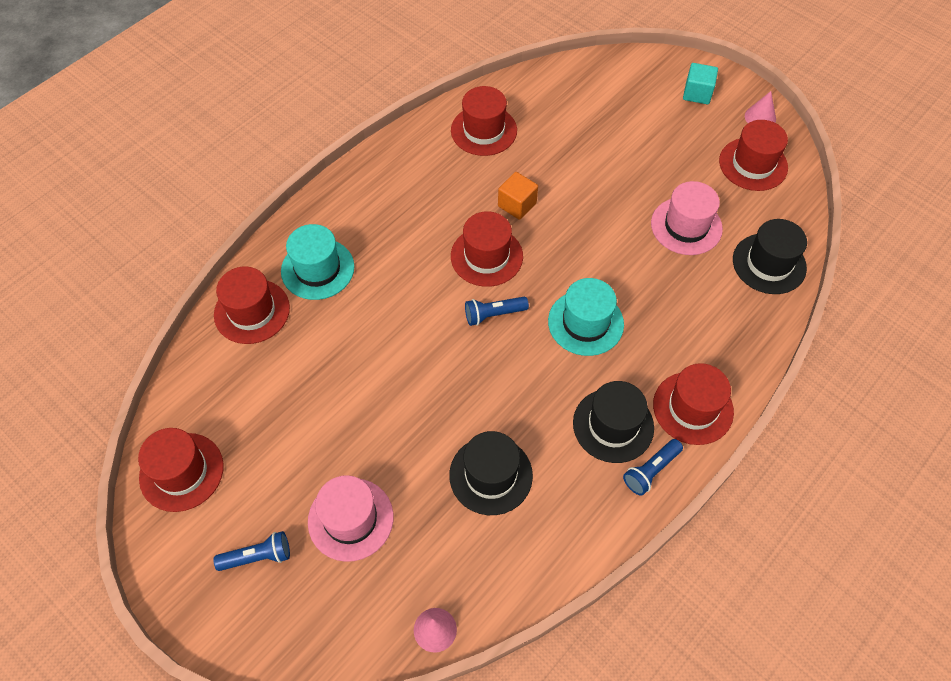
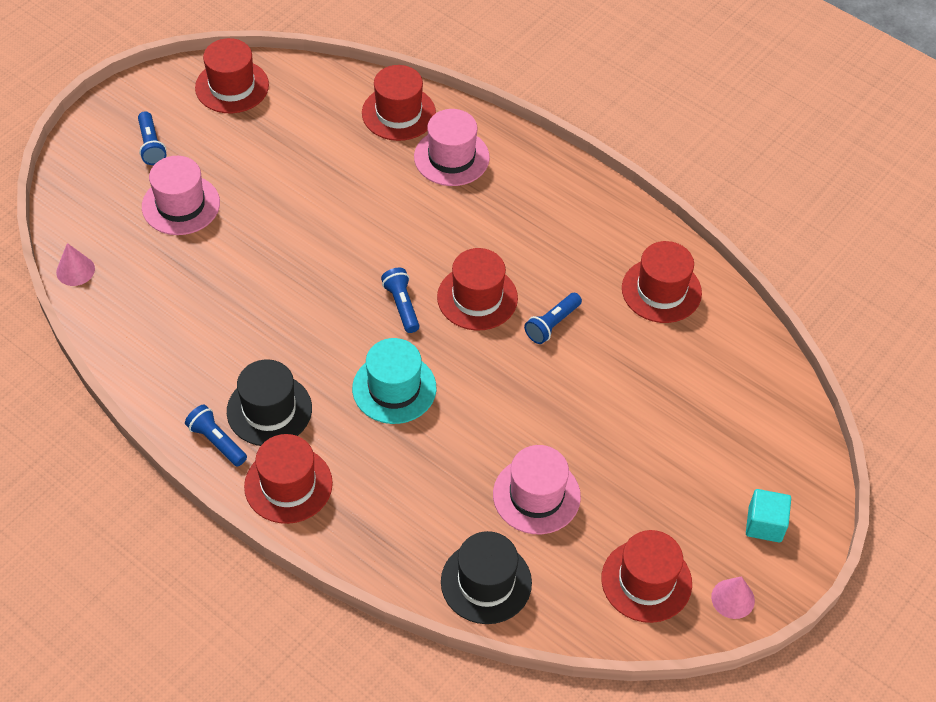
camera: 85 degrees right, 5 degrees down
turquoise hat [281,224,354,300] -> pink hat [414,109,490,186]
black hat [449,431,533,515] -> none
orange cube [498,172,538,220] -> blue flashlight [524,293,582,344]

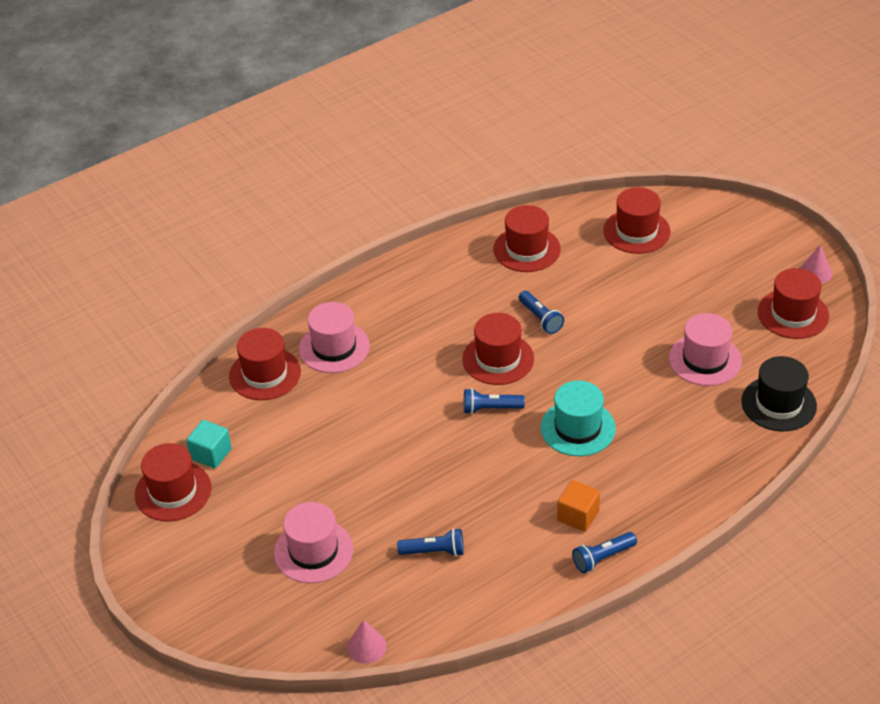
camera: 70 degrees left, 10 degrees down
blue flashlight [138,111,167,165] -> blue flashlight moved to [397,528,464,557]
black hat [227,359,312,446] -> orange cube [557,480,600,532]
red hat [244,434,333,524] -> red hat moved to [603,187,671,254]
turquoise cube [746,489,791,543] -> turquoise cube moved to [186,420,231,469]

